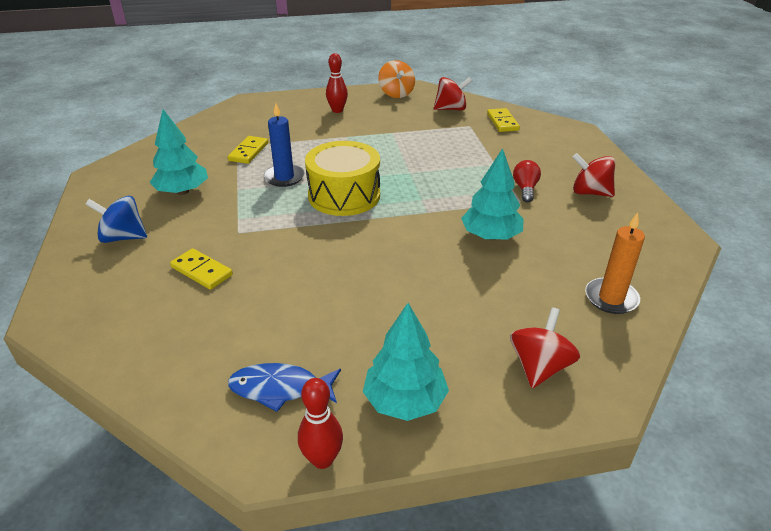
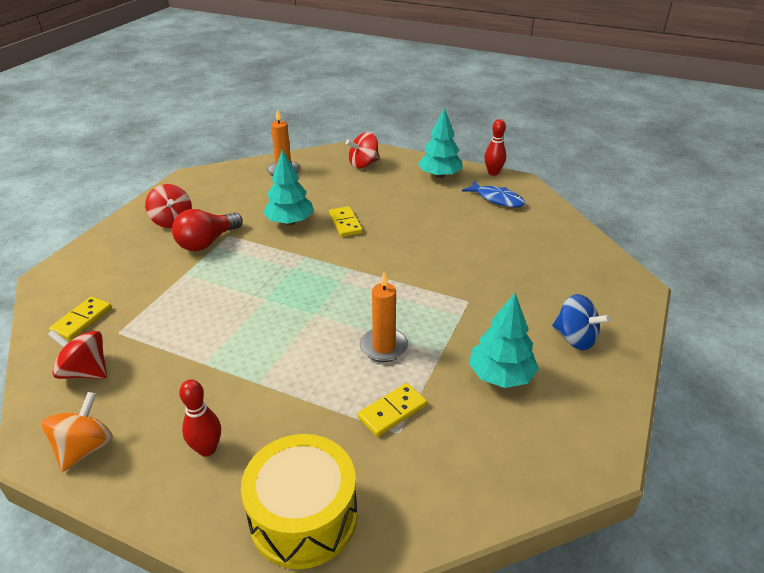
camera: 145 degrees left, 0 degrees up
yellow domino [170,248,233,290] -> yellow domino moved to [329,206,363,237]
blue candle [264,103,305,187] -> orange candle [360,272,408,362]
yellow drum [305,141,380,216] -> yellow drum moved to [241,434,357,569]
red light bulb [513,160,541,202] -> red light bulb [172,209,243,251], size x1.60

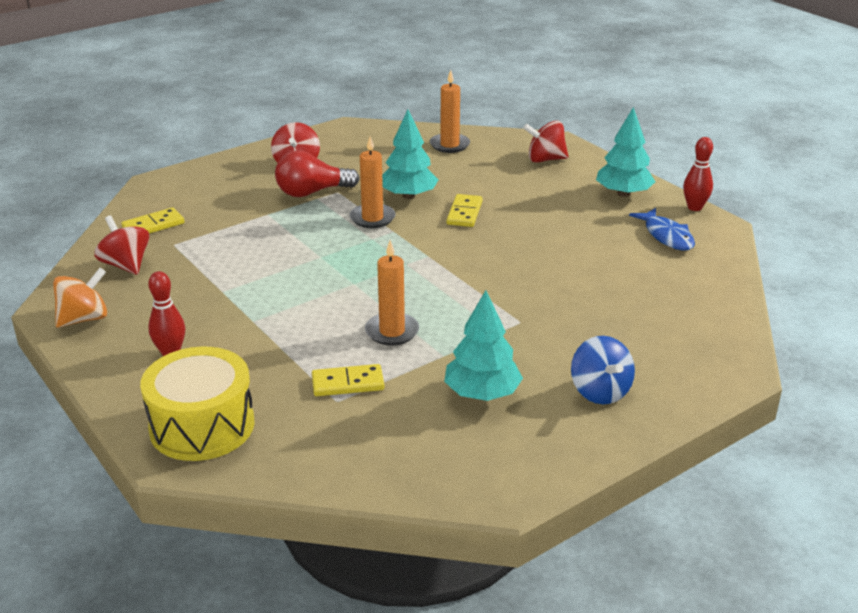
camera: 30 degrees right, 5 degrees down
none -> orange candle [350,137,396,228]

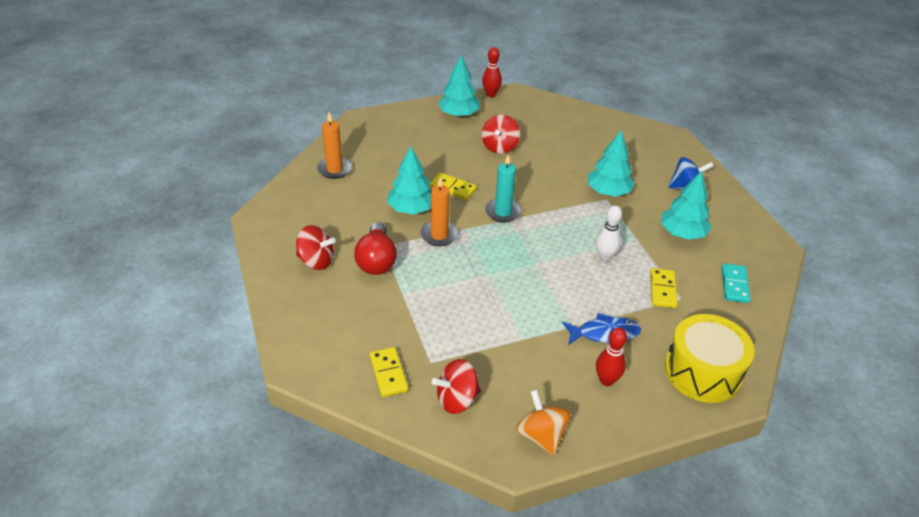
camera: 75 degrees left, 10 degrees up
orange candle [365,240,419,345] -> white bowling pin [596,205,622,262]
red spinning top [523,121,569,163] -> red spinning top moved to [482,115,520,154]
blue fish [629,208,695,251] -> blue fish moved to [562,313,641,345]
none -> turquoise candle [485,154,522,223]
none -> turquoise tree [588,130,635,197]
none -> turquoise domino [721,263,751,303]

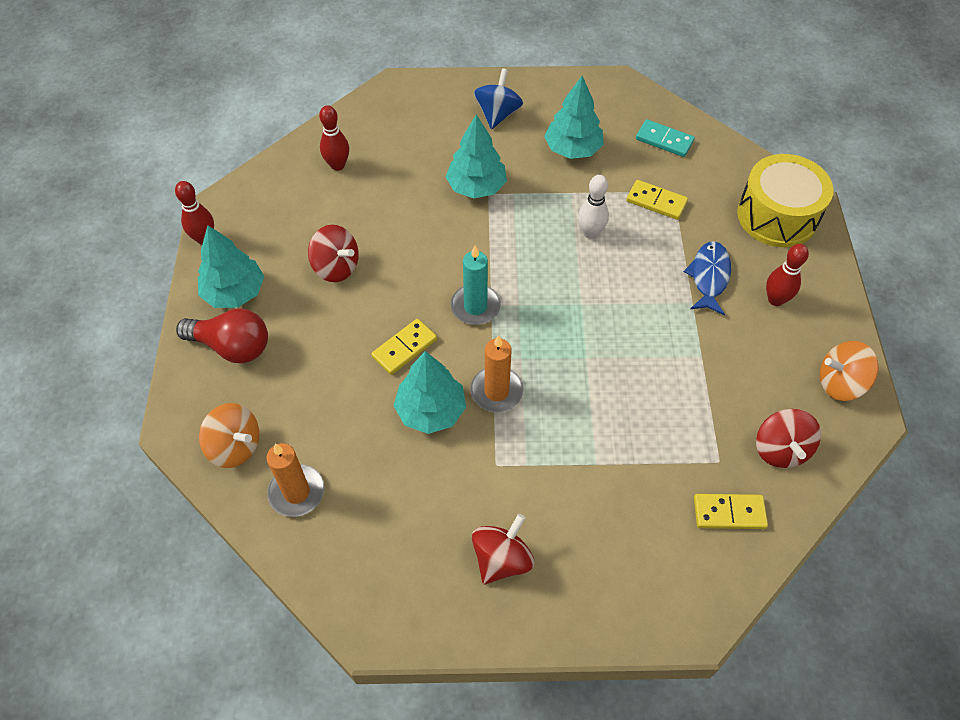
camera: 70 degrees left, 15 degrees up
red light bulb [354,222,397,275] -> red light bulb moved to [176,308,268,363]
none -> orange spinning top [199,403,259,468]
none -> red bowling pin [319,105,349,171]

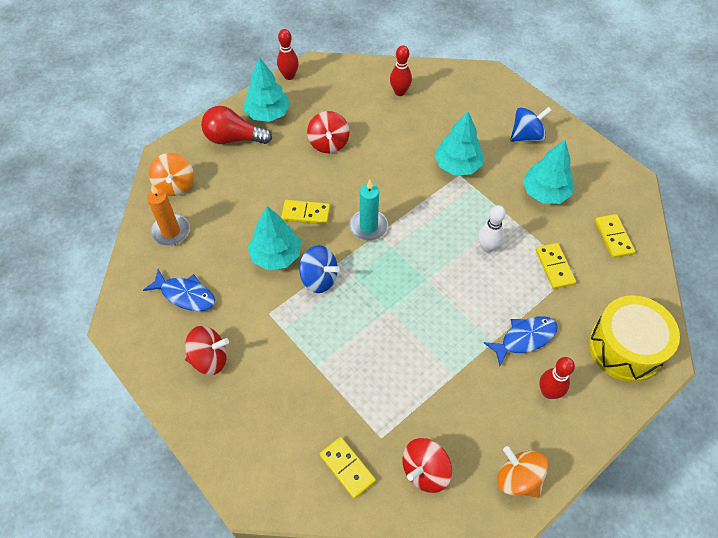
camera: 50 degrees right, 0 degrees up
red light bulb [176,308,268,363] -> red light bulb turned 120 degrees clockwise [201,106,272,144]
orange candle [470,335,523,412] -> blue spinning top [299,245,339,293]
turquoise domino [636,119,695,157] -> yellow domino [595,214,635,258]
none -> blue fish [143,269,215,311]

